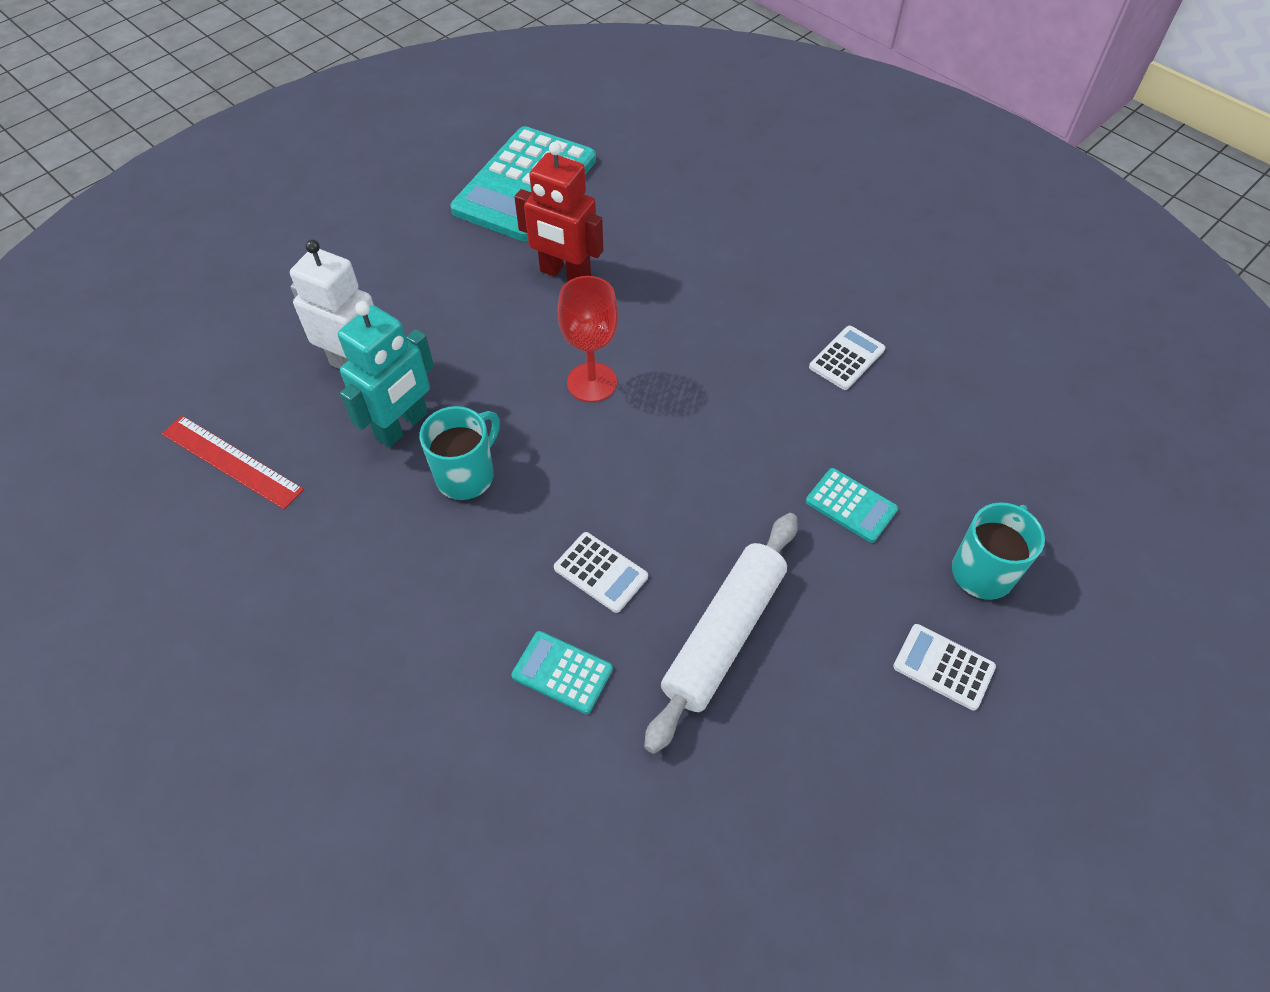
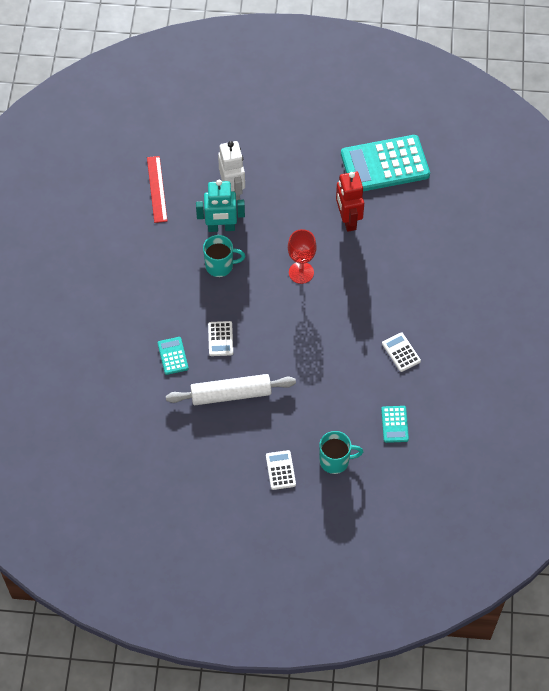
camera: 50 degrees right, 5 degrees up
turquoise calculator [806,468,898,543] -> turquoise calculator moved to [381,406,409,443]
white calculator [809,326,885,390] -> white calculator turned 120 degrees counterclockwise [382,332,421,372]

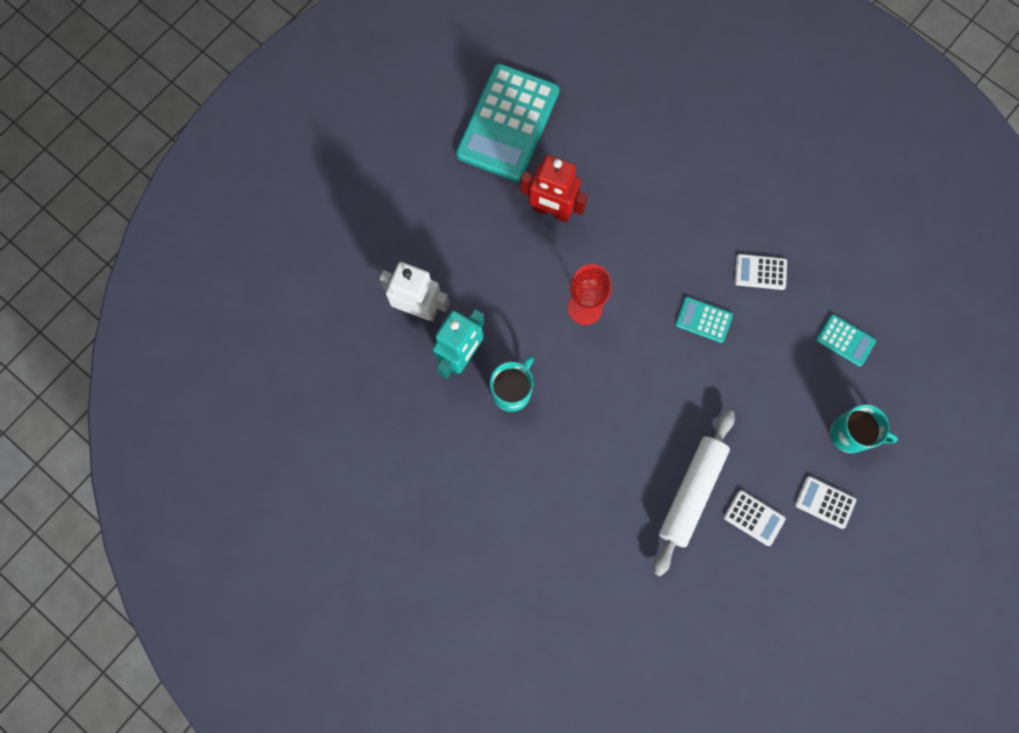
camera: 55 degrees left, 15 degrees up
red ruler [147,156,167,223] -> none
turquoise calculator [158,337,189,375] -> turquoise calculator moved to [675,297,733,343]
white calculator [208,321,233,356] -> white calculator moved to [724,490,786,546]
turquoise mug [319,431,363,474] -> turquoise mug turned 75 degrees clockwise [830,404,898,453]

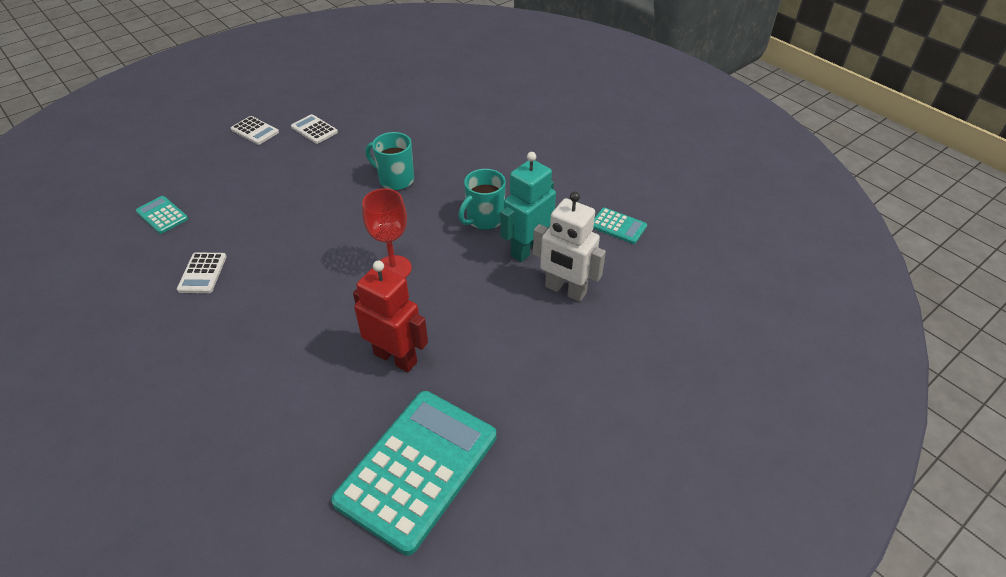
camera: 170 degrees left, 30 degrees down
white rolling pin [653,409,735,576] -> none
turquoise calculator [675,297,733,343] -> turquoise calculator moved to [593,208,647,244]
white calculator [735,254,787,290] -> white calculator turned 75 degrees clockwise [177,252,227,293]
turquoise mug [830,404,898,453] -> turquoise mug moved to [365,132,414,190]

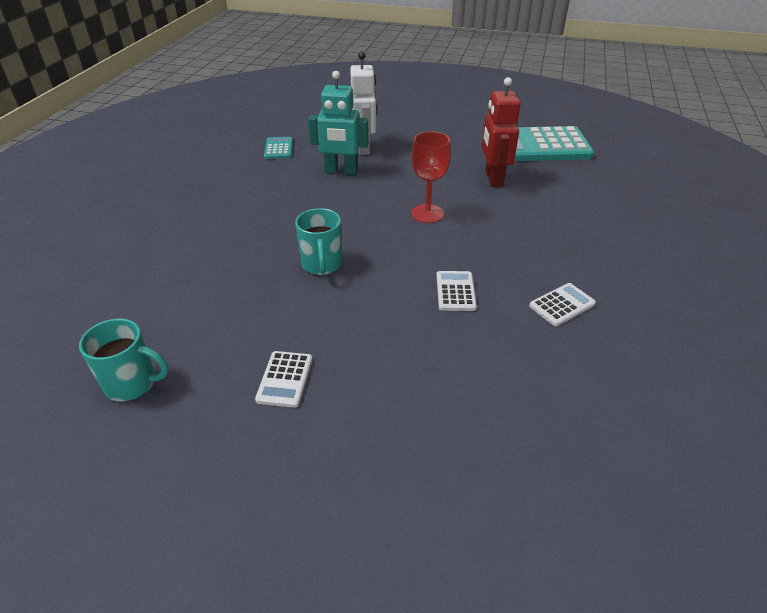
camera: 125 degrees left, 5 degrees down
turquoise calculator [136,196,188,234] -> none
white calculator [231,116,279,145] -> white calculator moved to [436,271,477,311]
turquoise mug [458,169,506,230] -> turquoise mug moved to [79,318,169,402]

